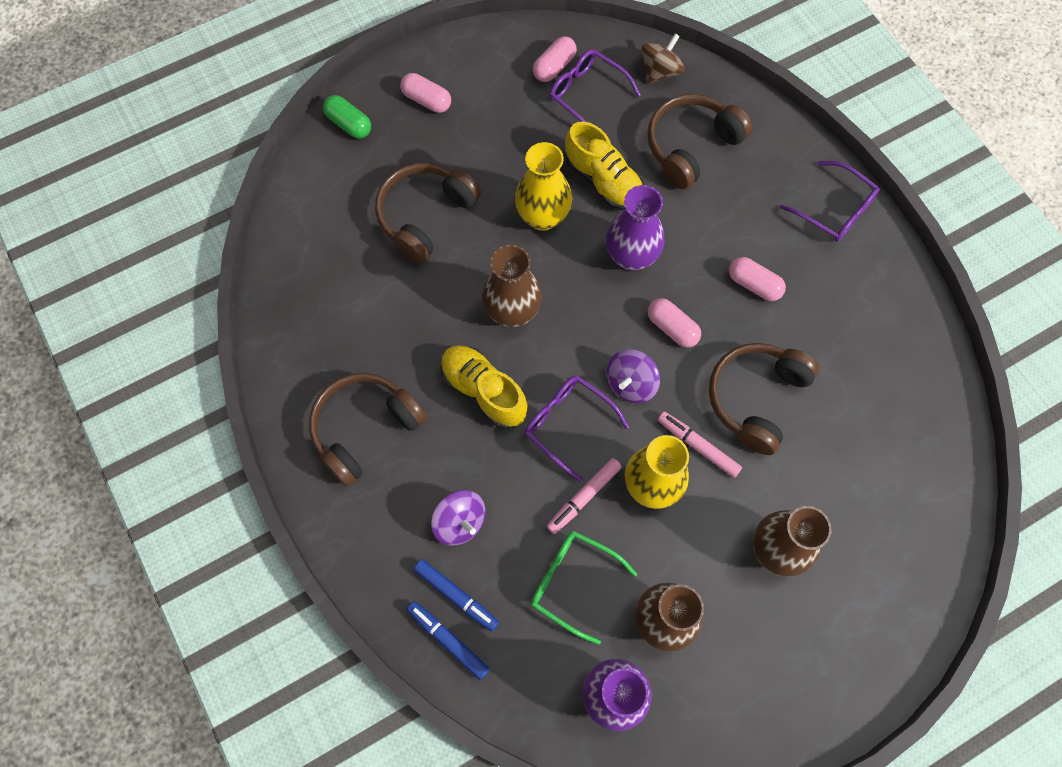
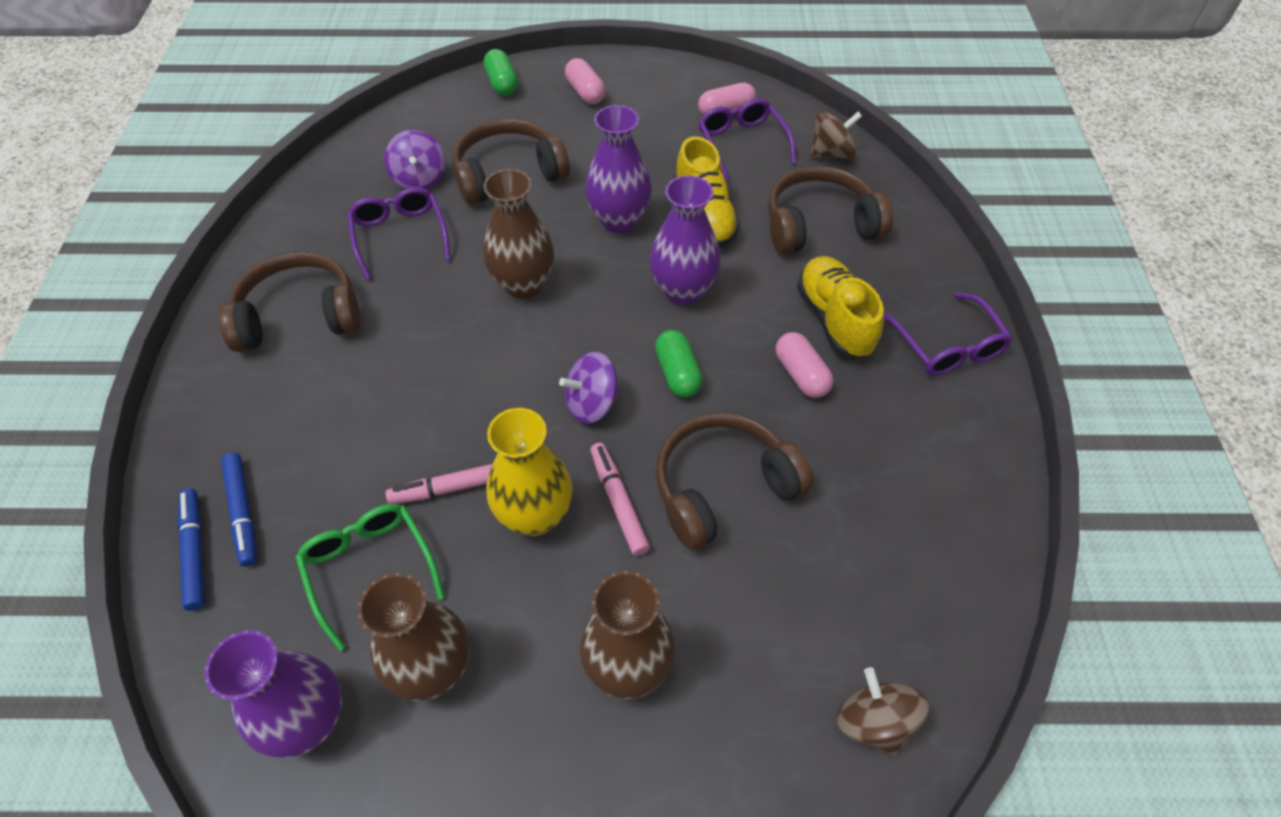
camera: 30 degrees right, 15 degrees down
purple spinning top [431,490,485,546] -> purple spinning top moved to [384,130,446,190]
yellow shoe [440,345,527,429] -> yellow shoe moved to [797,256,884,358]
yellow vase [515,142,572,231] -> purple vase [585,105,652,233]
purple glasses [525,375,629,482] -> purple glasses moved to [347,187,451,280]
pink capsule [648,298,701,348] -> green capsule [655,330,703,398]
none -> brown spinning top [837,667,929,757]

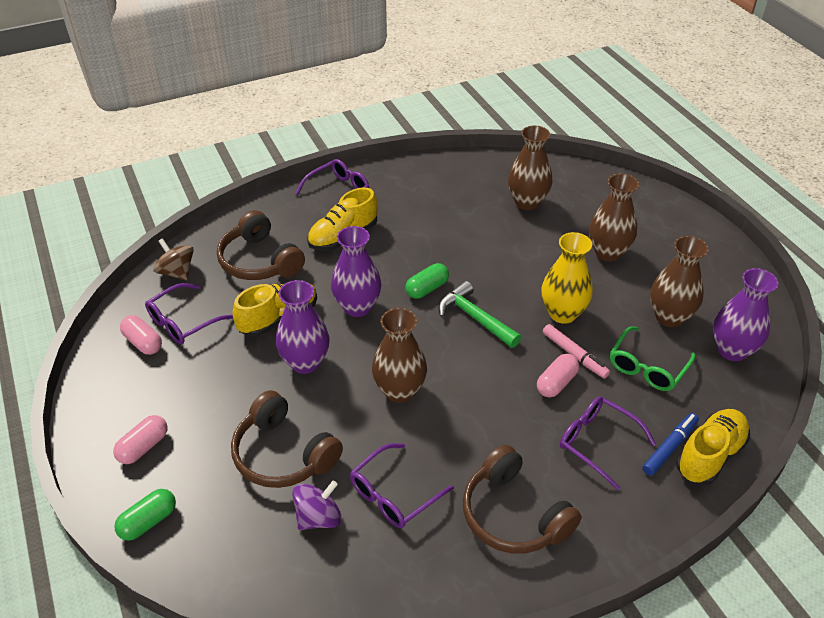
camera: 115 degrees left, 10 degrees down
blue marker [177,488,205,611] -> yellow shoe [676,409,750,485]
purple spinning top [559,352,620,424] -> green hammer [438,281,521,348]
pink marker [590,443,650,556] -> none
brown headphones [656,413,814,550] -> none
pink capsule [776,332,834,398] -> pink capsule moved to [537,354,579,398]
brown spinning top [837,667,929,757] -> none
none -> brown vase [508,126,552,210]
none -> purple glasses [560,397,656,490]

